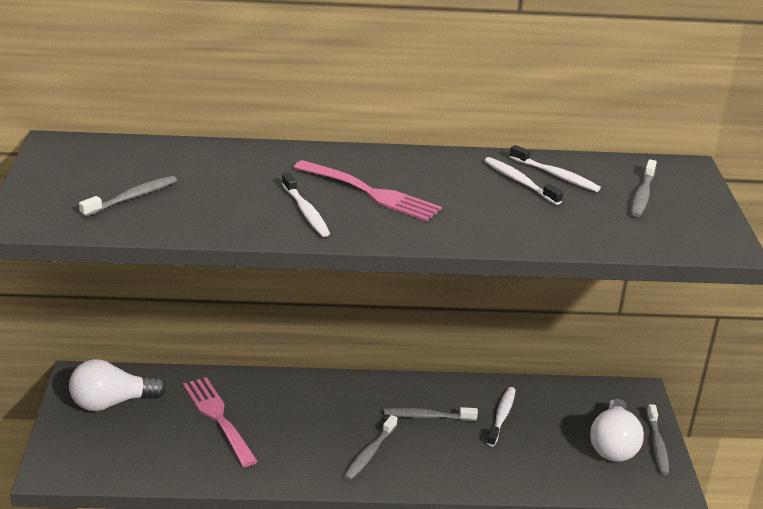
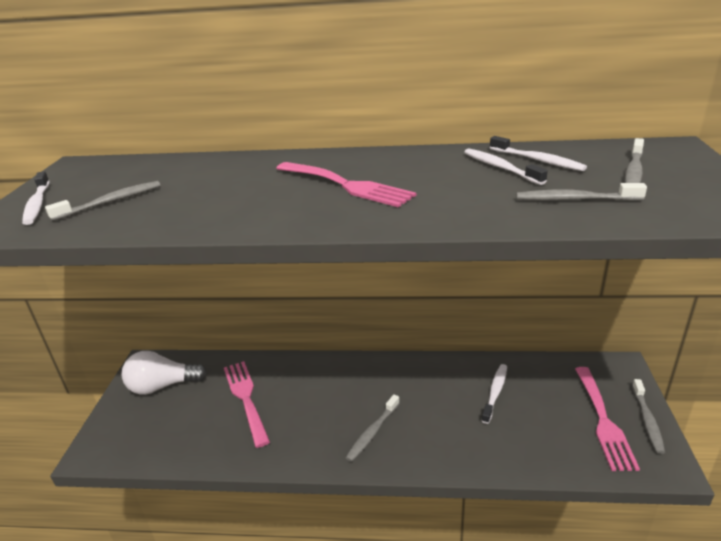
camera: 10 degrees right, 0 degrees up
white toothbrush [282,172,330,237] -> white toothbrush moved to [22,171,49,225]
grey toothbrush [384,407,478,421] -> grey toothbrush moved to [516,183,647,201]
white light bulb [590,399,644,462] -> pink fork [575,367,640,471]

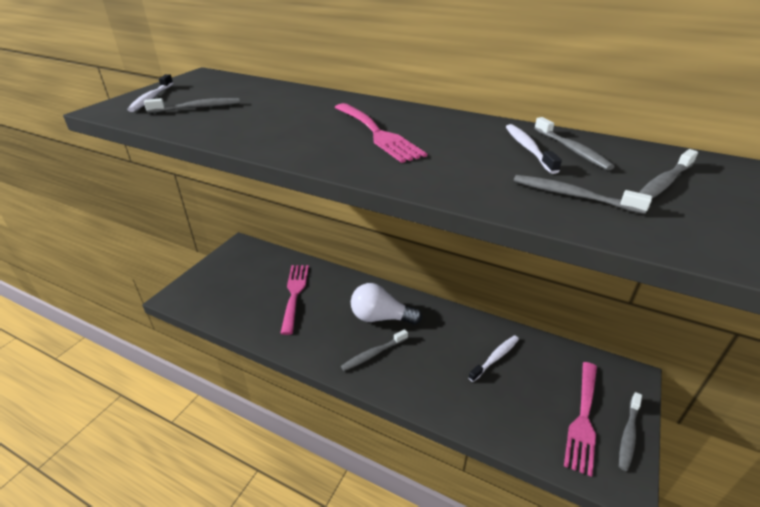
camera: 20 degrees right, 5 degrees up
white light bulb [122,351,207,395] -> white light bulb moved to [351,283,422,325]
white toothbrush [490,136,587,171] -> grey toothbrush [534,117,615,171]

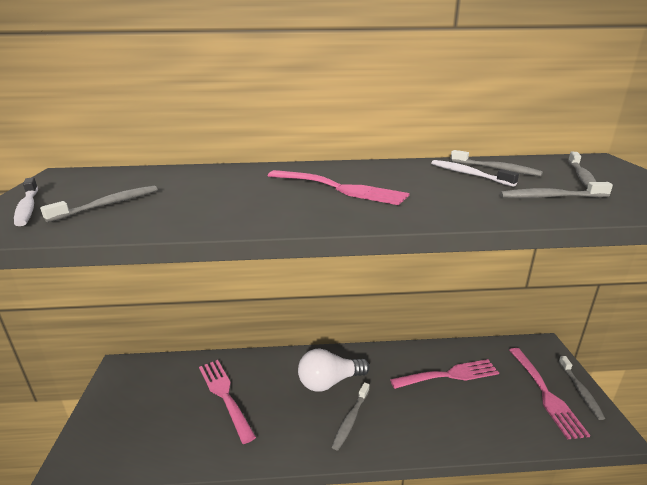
camera: 30 degrees left, 10 degrees down
white toothbrush [468,335,519,382] -> pink fork [390,359,499,389]

